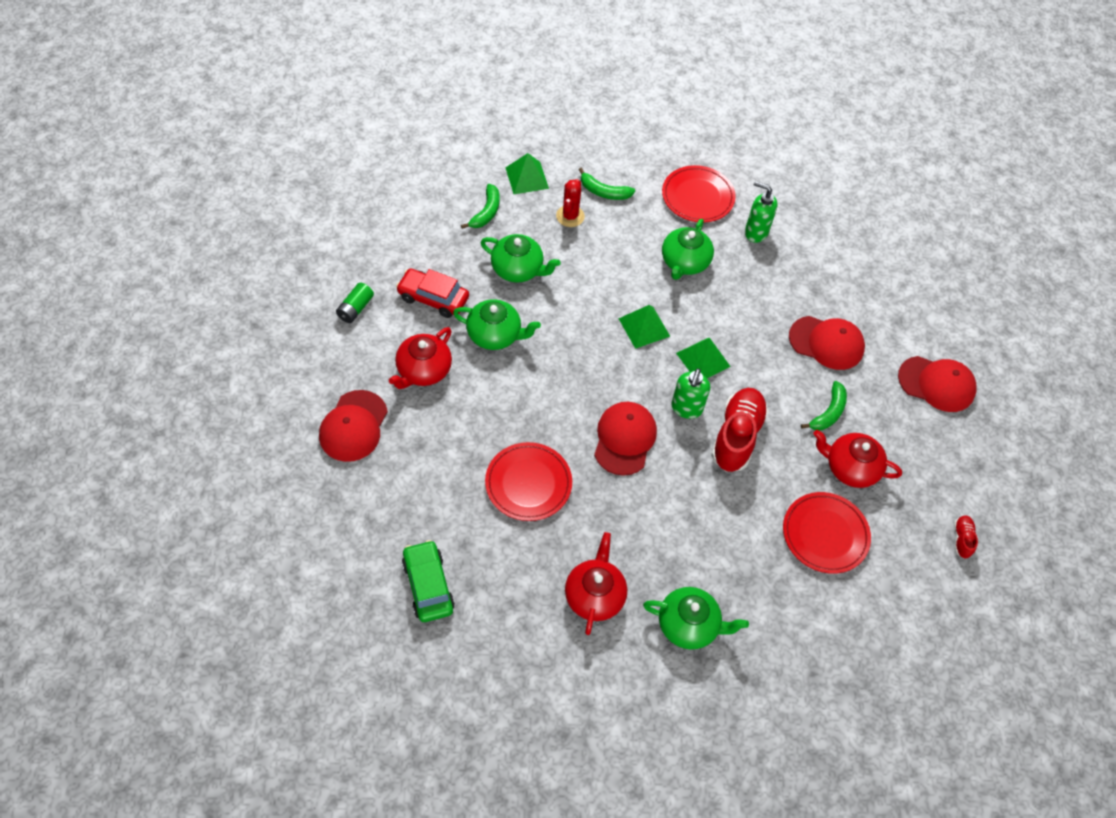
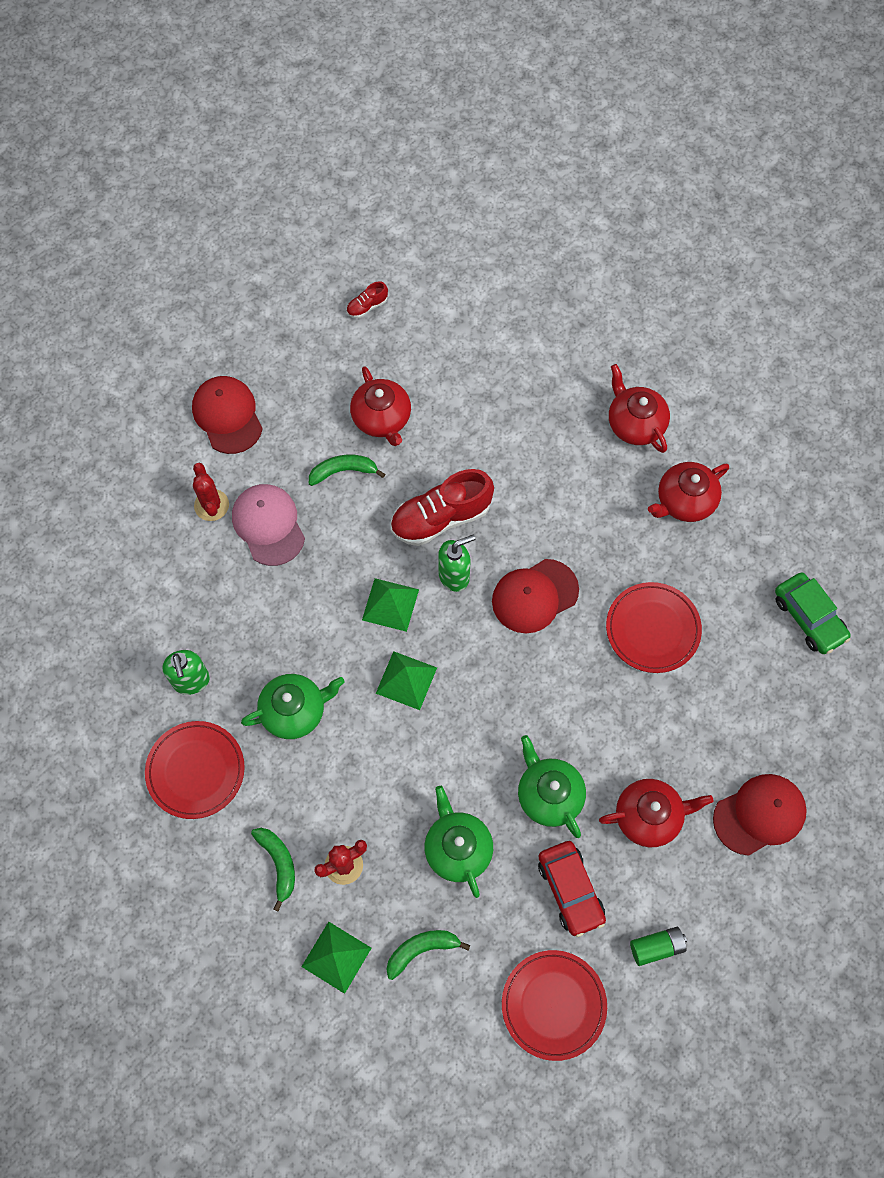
camera: 130 degrees left, 10 degrees up
green car [402,540,455,622] -> green car turned 60 degrees counterclockwise [775,572,851,654]
green teapot [643,587,749,649] -> red teapot [609,364,670,453]
red plate [783,492,871,574] -> red plate moved to [502,950,607,1061]
red cap [789,316,865,370] -> pink cap [232,484,305,566]
none -> red cactus [193,463,229,521]

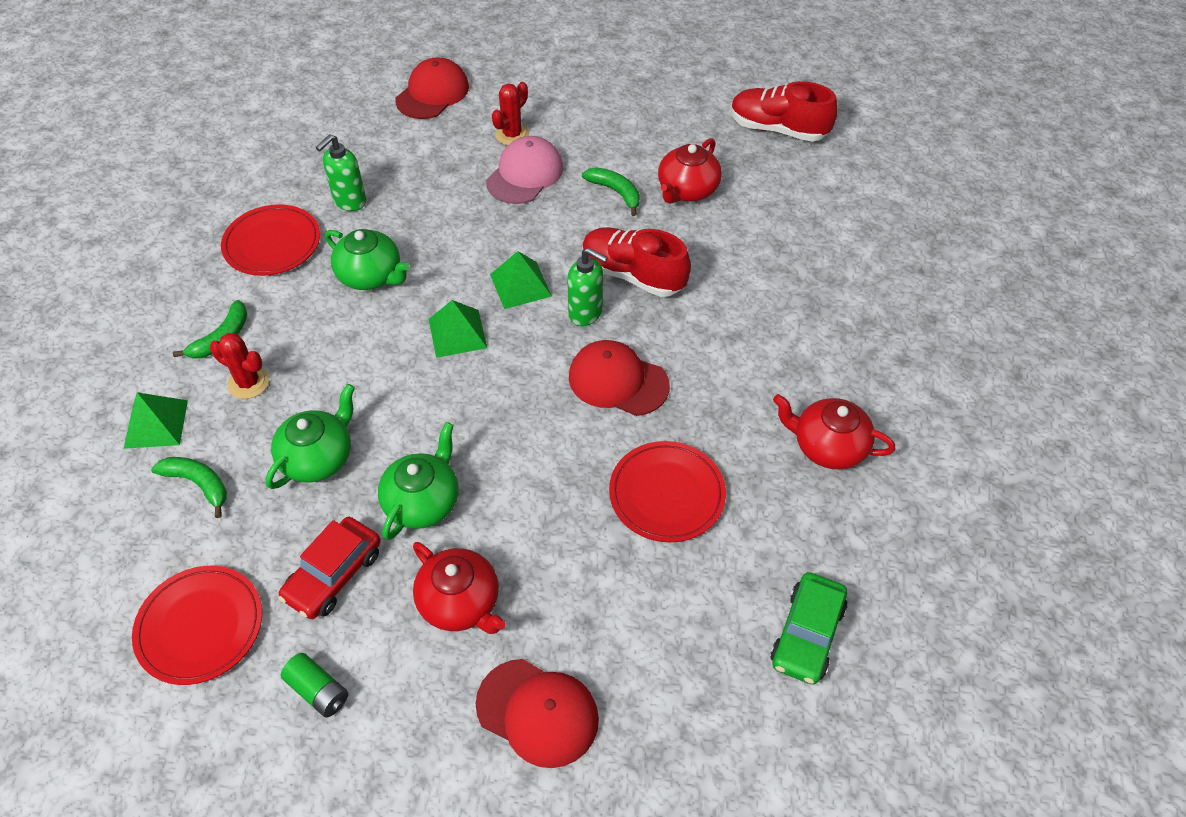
camera: 55 degrees right, 15 degrees down
red cap [192,376,263,454] -> red cap moved to [395,57,469,119]
red shoe [346,281,388,318] -> red shoe [731,81,838,142], size x2.18
red teapot [609,364,670,453] -> none

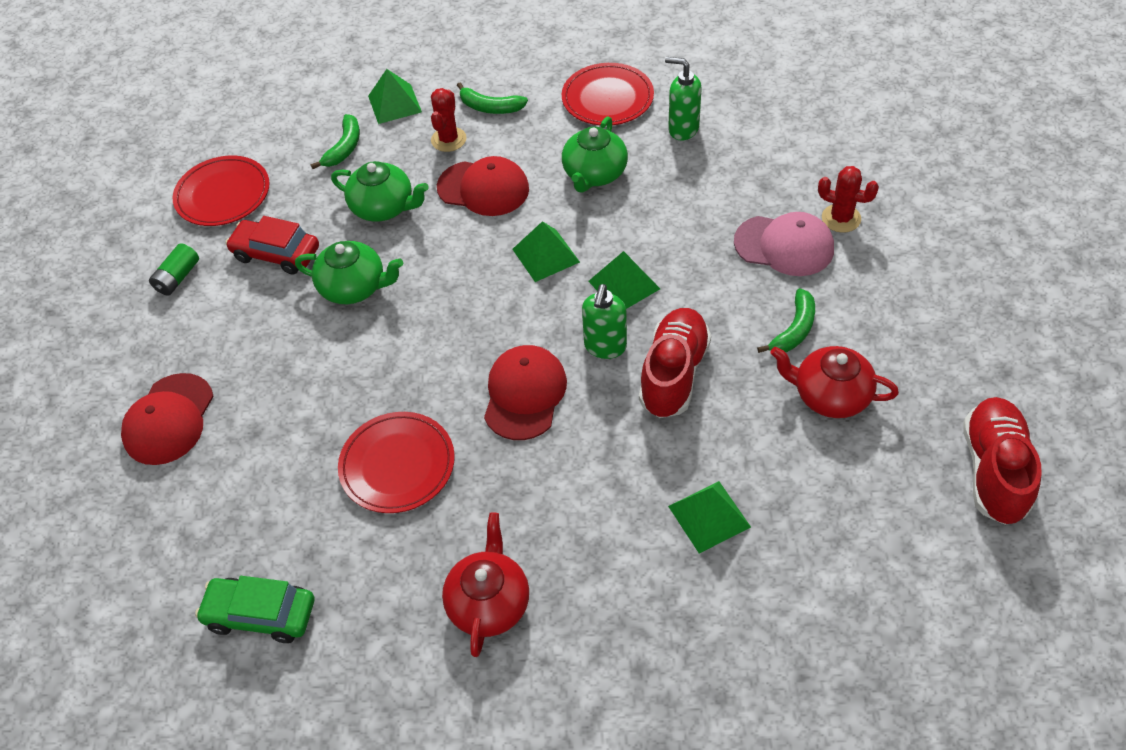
camera: 80 degrees right, 0 degrees up
red cap [395,57,469,119] -> red cap moved to [437,156,529,216]
red teapot [413,542,506,634] -> none
none -> green pyramid [668,481,751,554]

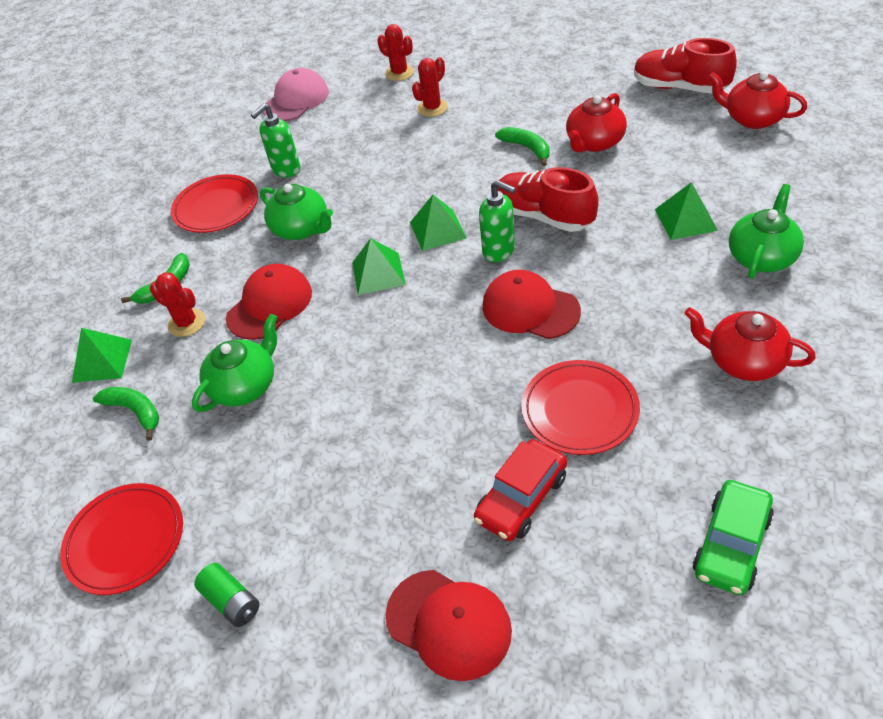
camera: 70 degrees left, 5 degrees down
red car [225,216,319,275] -> red car moved to [474,439,567,541]
green teapot [295,241,403,304] -> green teapot moved to [729,184,804,279]
pink cap [734,212,834,276] -> pink cap moved to [263,68,329,121]
none -> red cactus [377,24,414,81]
none -> red teapot [708,71,807,129]

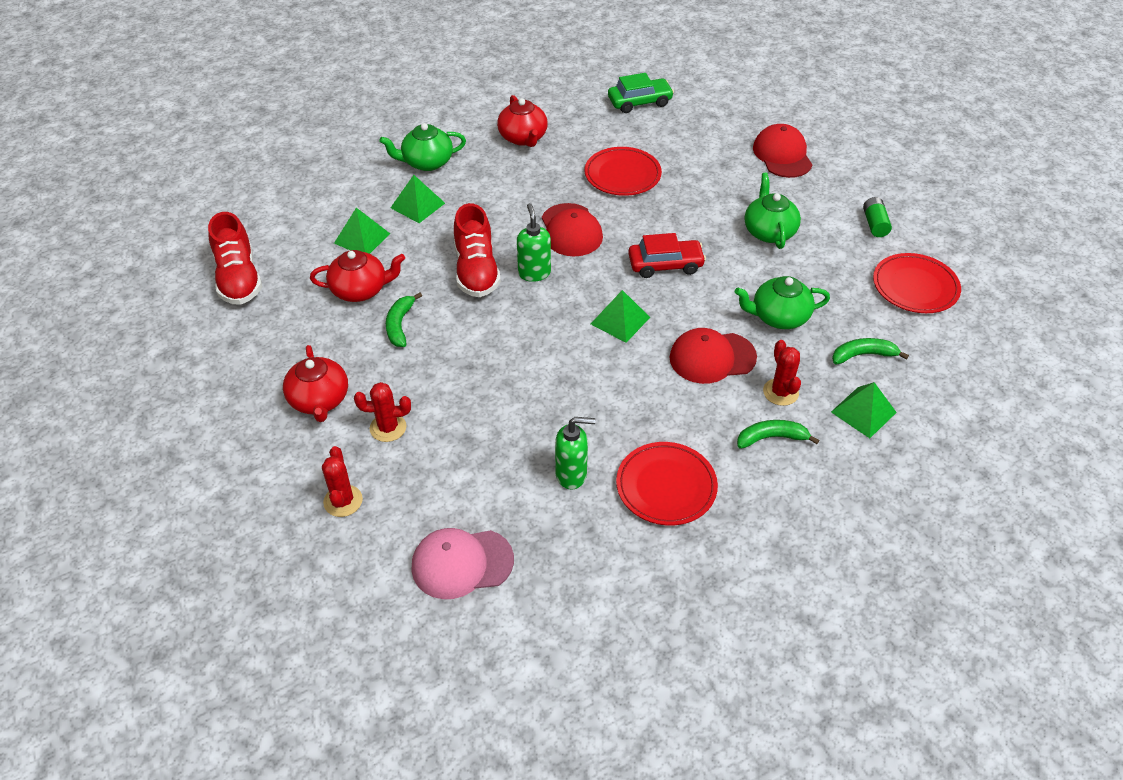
camera: 140 degrees left, 0 degrees up
green banana [93,387,159,441] -> green banana turned 90 degrees clockwise [832,338,909,365]
green teapot [260,184,333,240] -> green teapot moved to [745,173,801,249]
green pyramid [410,195,467,251] -> green pyramid moved to [334,208,390,254]
red car [474,439,567,541] -> red car moved to [628,233,706,278]
red teapot [708,71,807,129] -> red teapot moved to [283,345,348,422]

